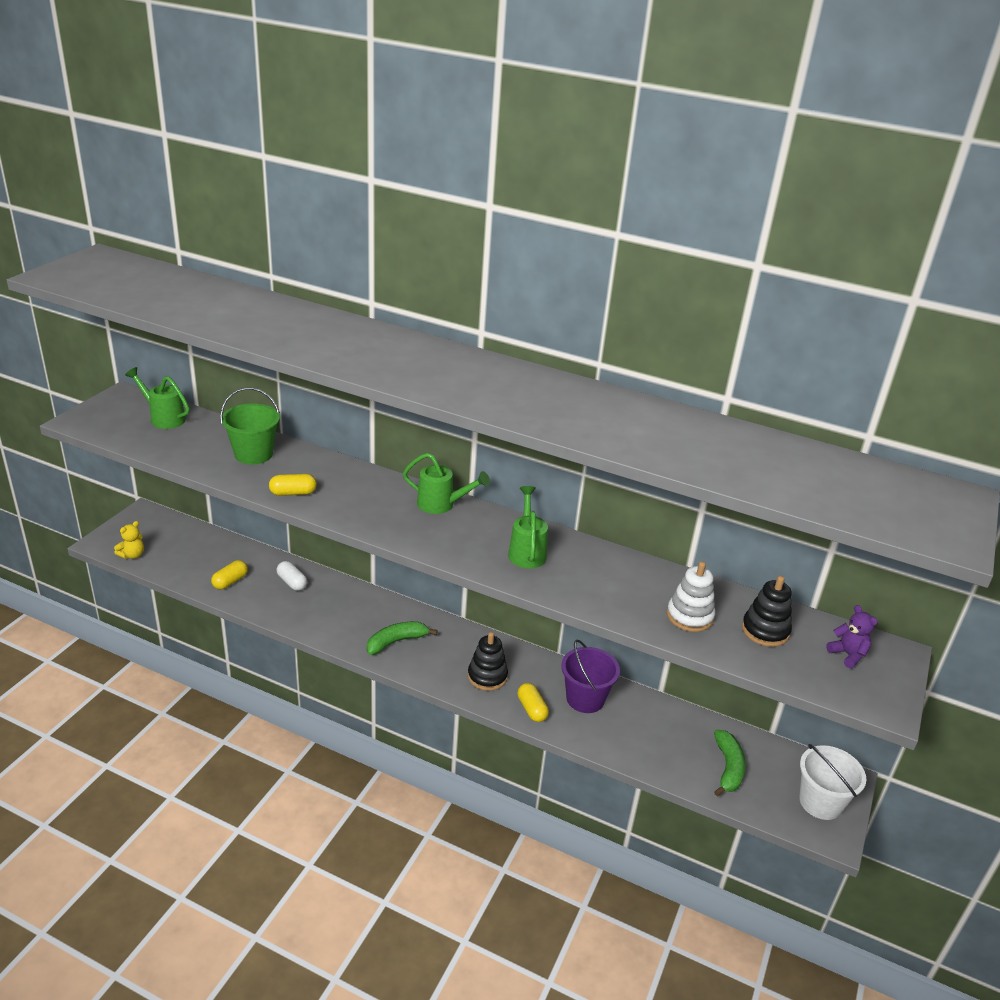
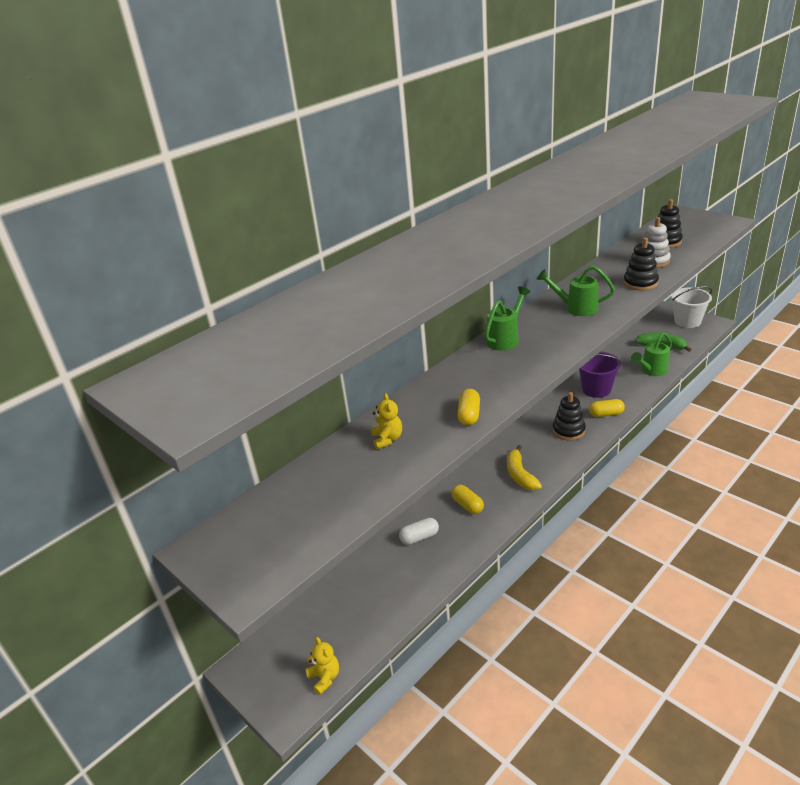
camera: 65 degrees left, 0 degrees up
green watering can [125,367,190,429] -> green watering can moved to [631,332,672,376]
yellow capsule [211,560,248,589] -> yellow capsule moved to [451,485,484,514]
green bucket [220,388,280,464] -> yellow teddy bear [371,393,402,449]
green banana [367,621,438,655] -> yellow banana [507,445,542,490]
purple teddy bear [826,605,878,668] -> none
none -> black stacking toy [624,237,659,291]

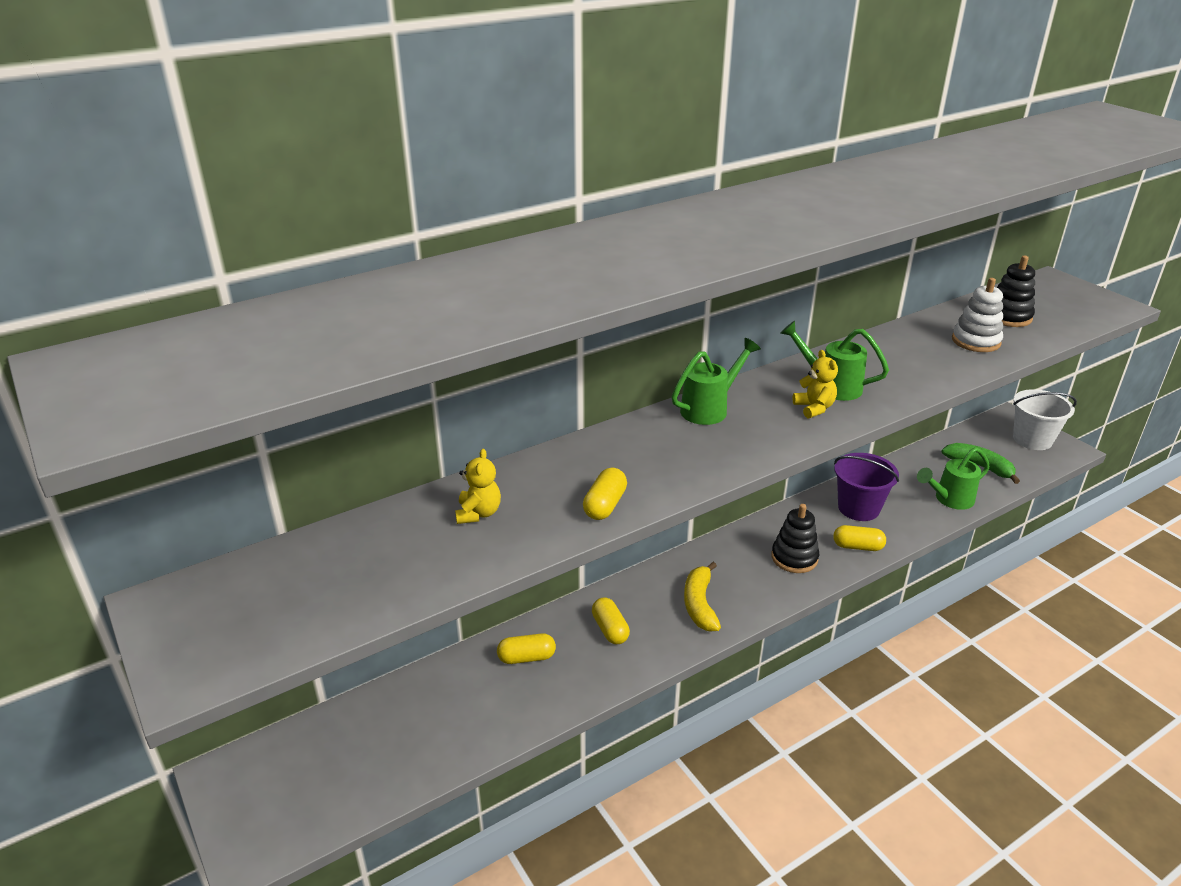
camera: 10 degrees right, 0 degrees up
yellow teddy bear [306,637,339,695] -> yellow teddy bear moved to [793,350,838,418]
white capsule [399,518,439,545] -> yellow capsule [497,633,556,664]
black stacking toy [624,237,659,291] -> none

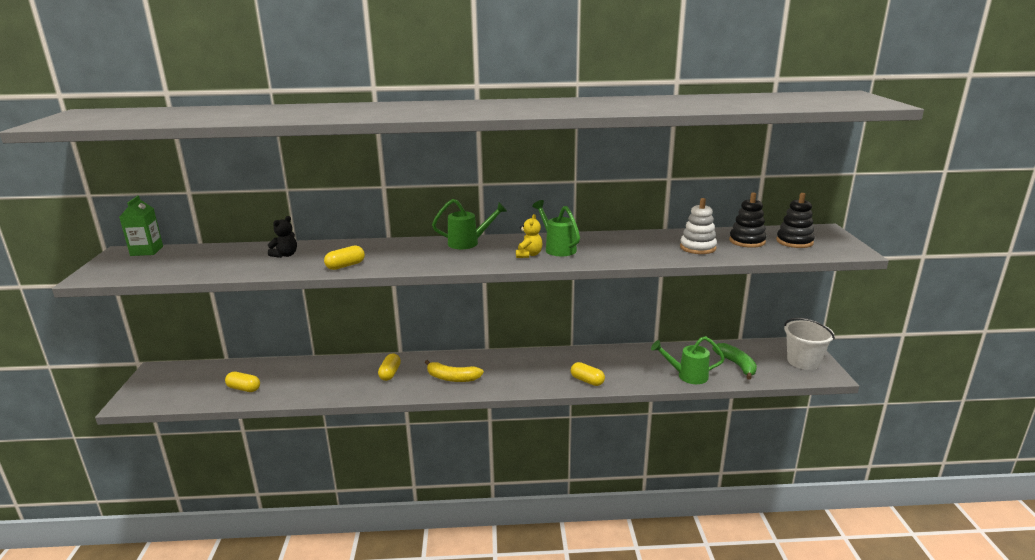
camera: 30 degrees right, 10 degrees down
yellow teddy bear [455,449,501,524] -> black teddy bear [268,216,297,258]
yellow capsule [497,633,556,664] -> yellow capsule moved to [225,372,260,392]
yellow banana [684,562,721,631] -> yellow banana turned 105 degrees counterclockwise [425,360,484,382]
black stacking toy [771,504,819,573] -> black stacking toy moved to [776,193,815,248]
purple bucket [834,453,899,521] -> none
none -> green carton [119,196,163,256]

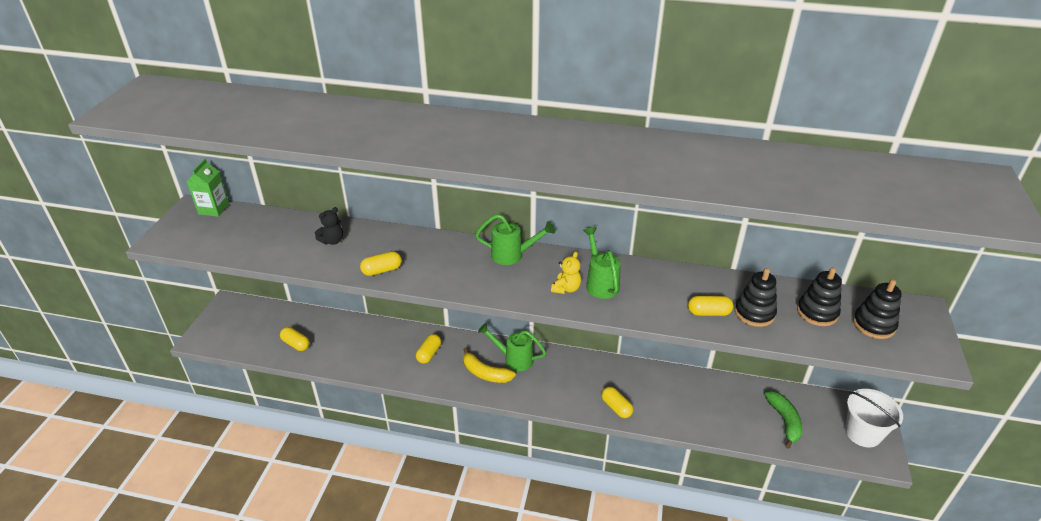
camera: 15 degrees right, 15 degrees up
green watering can [651,336,725,384] -> green watering can moved to [478,323,546,371]
white stacking toy [680,198,717,254] -> black stacking toy [735,268,777,327]
none -> yellow capsule [688,296,734,316]

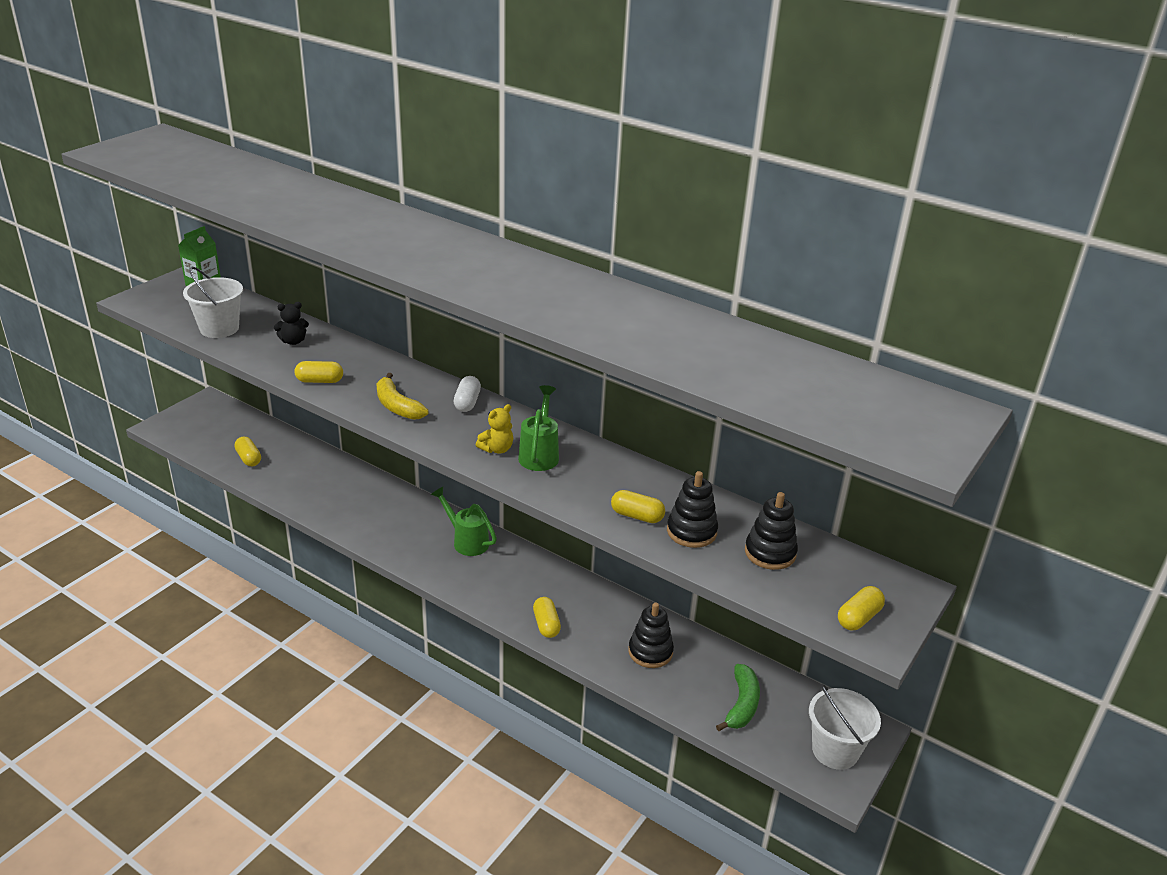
camera: 20 degrees right, 5 degrees down
yellow capsule [416,334,441,364] -> yellow capsule moved to [838,586,885,630]
yellow banana [463,347,516,383] -> yellow banana moved to [376,373,429,420]
green watering can [475,214,555,265] -> white capsule [454,376,481,412]
black stacking toy [853,279,902,339] -> black stacking toy moved to [628,602,674,668]
none -> white bucket [183,266,243,338]

